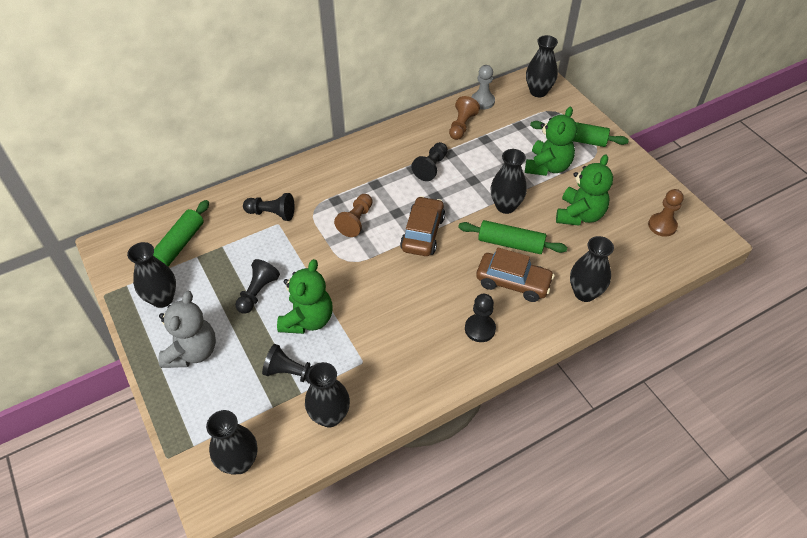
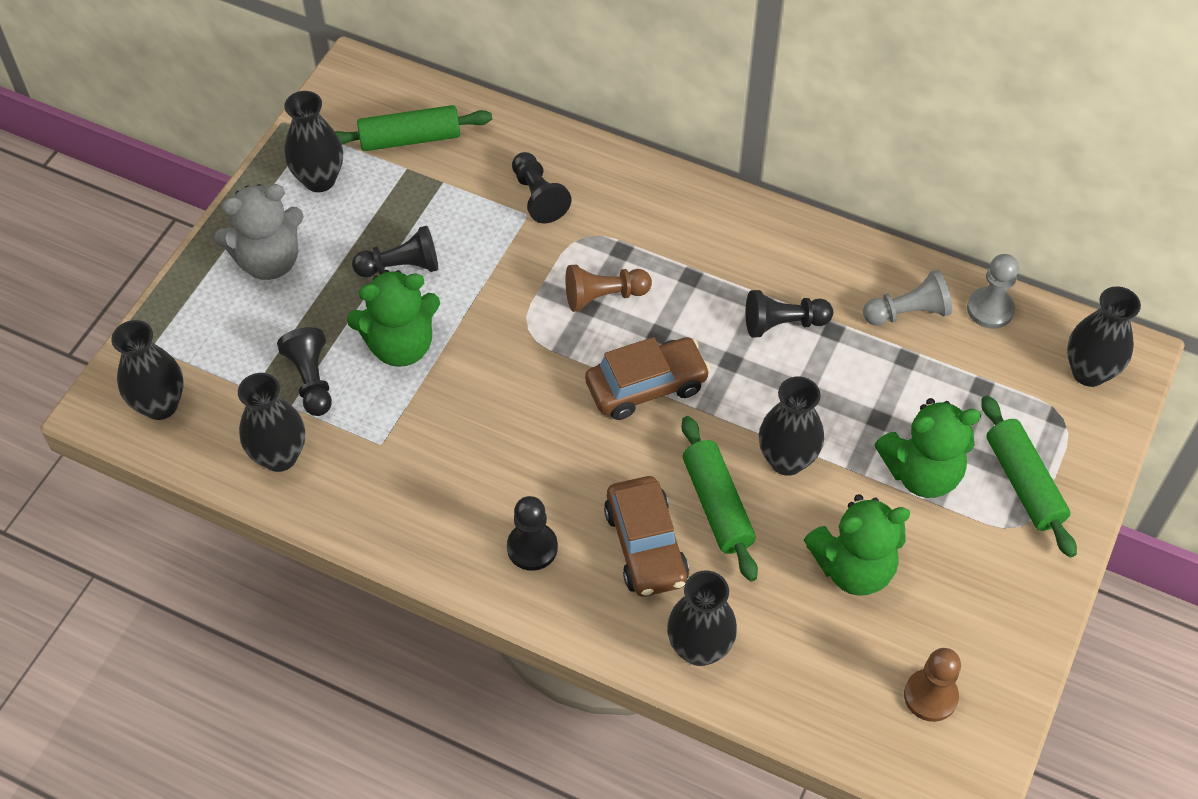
camera: 55 degrees right, 5 degrees up
brown pawn [449,96,480,140] -> grey pawn [863,270,952,326]

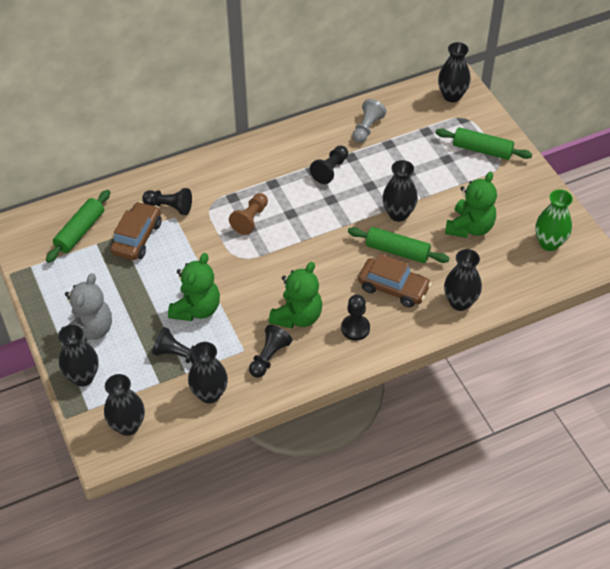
camera: 50 degrees left, 5 degrees down
black vase [284,91,343,192] -> black vase moved to [58,325,99,386]
black pawn [352,226,438,277] -> black pawn moved to [249,325,292,378]
brown car [585,337,711,420] -> brown car moved to [110,201,162,260]
green teddy bear [874,398,981,498] -> green teddy bear moved to [269,262,322,328]
brown pawn [904,648,961,722] -> green vase [535,190,573,251]
grey pawn [967,254,1019,329] -> none

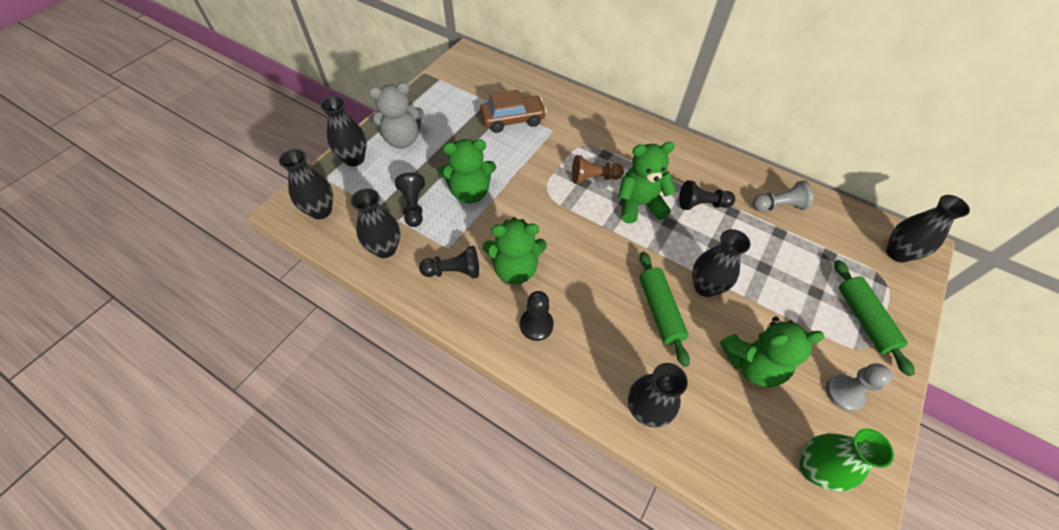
camera: 55 degrees right, 5 degrees up
green rolling pin [46,190,110,263] -> none
black pawn [142,188,192,215] -> none
brown car [358,254,432,307] -> none
none -> green teddy bear [618,142,676,223]
none -> grey pawn [826,363,892,412]

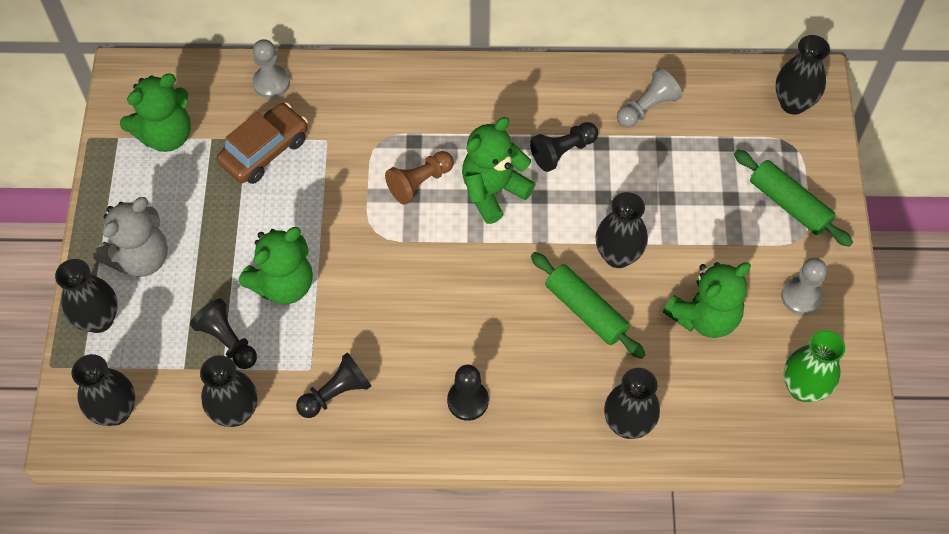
camera: 30 degrees left, 5 degrees up
green teddy bear [483,217,547,284] -> green teddy bear moved to [120,74,191,152]
none -> grey pawn [252,39,290,99]

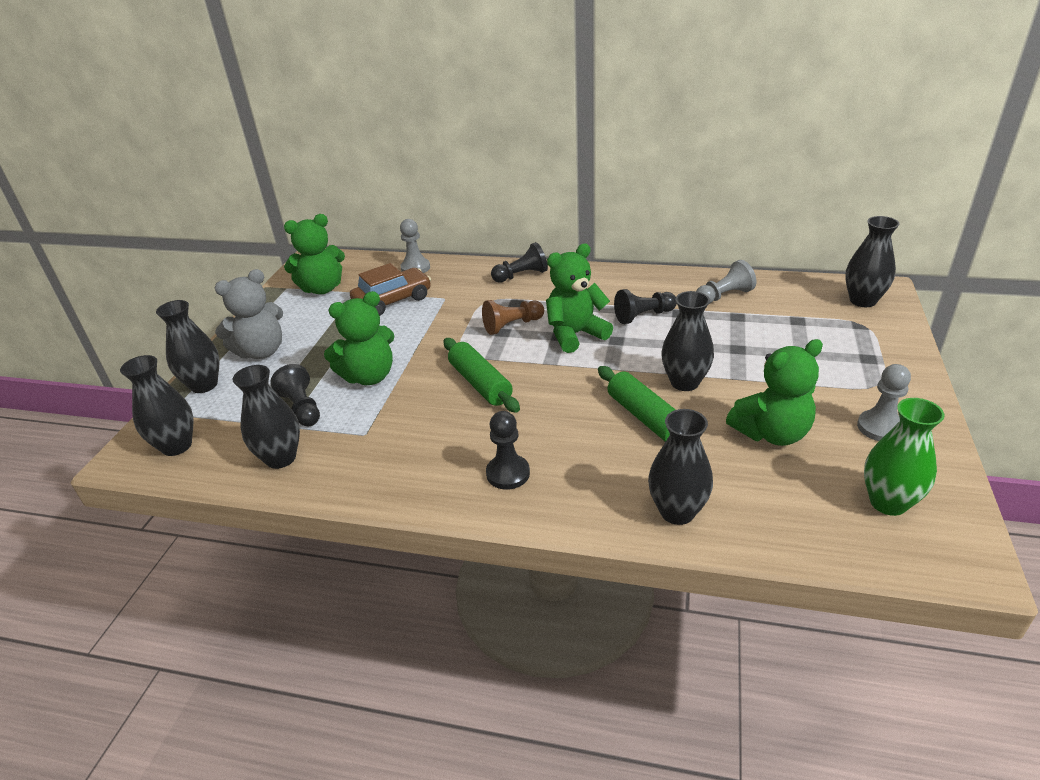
camera: 15 degrees right, 25 degrees down
black pawn [296,352,371,418] -> black pawn moved to [491,242,548,283]
green rolling pin [734,150,853,247] -> green rolling pin moved to [444,338,520,413]

